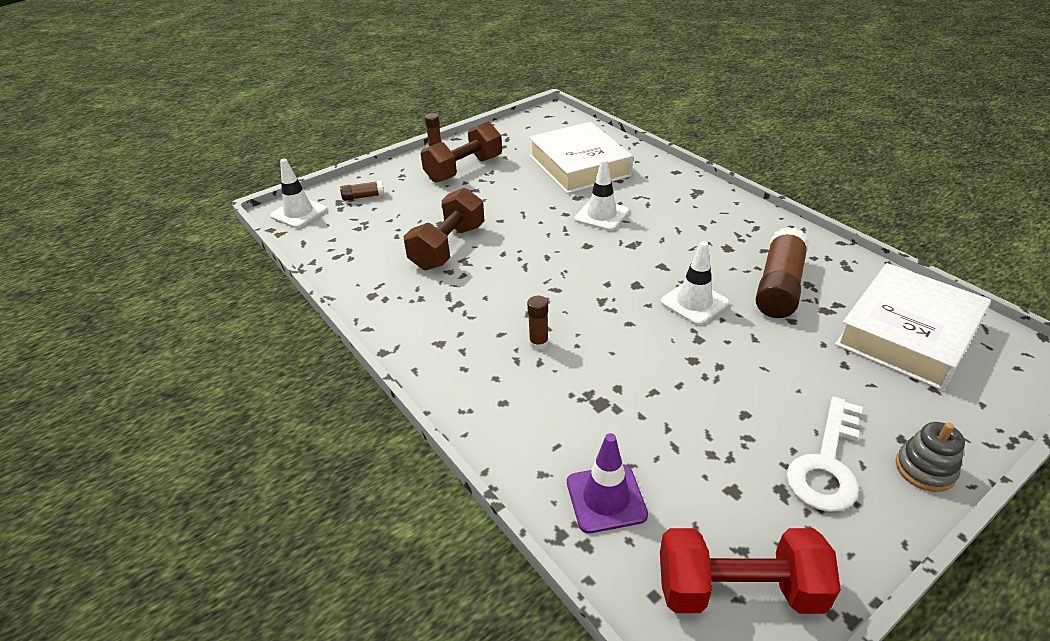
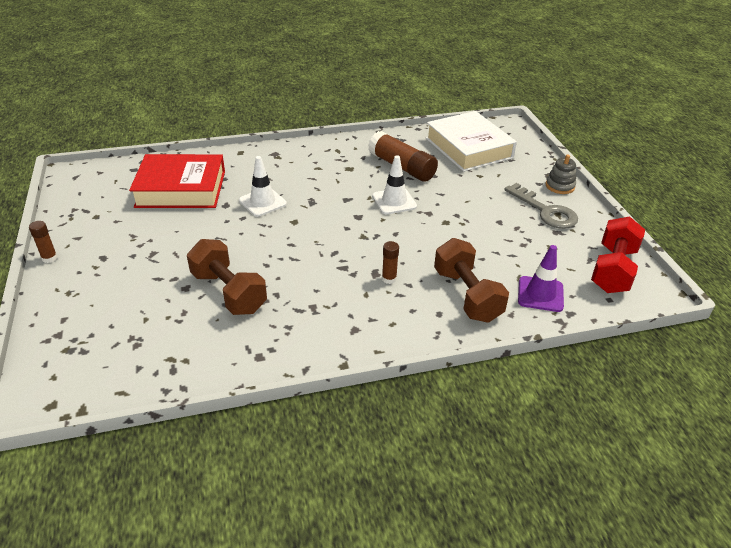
camera: 70 degrees left, 0 degrees up
white traffic cone [270,159,327,228] -> none
brown glue stick [340,181,384,201] -> none
brown dumbbell [421,122,502,183] -> brown dumbbell moved to [434,238,509,323]
white book [529,122,633,194] -> red book [129,154,225,208]
white key [786,396,863,512] -> grey key [504,183,578,229]

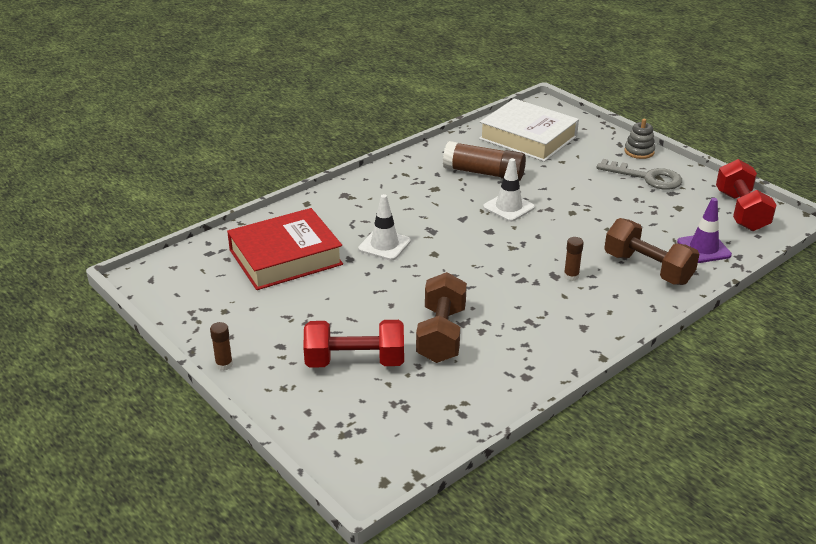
camera: 25 degrees left, 5 degrees down
brown dumbbell [187,239,267,315] -> brown dumbbell turned 75 degrees clockwise [416,272,467,363]
none -> red dumbbell [303,320,404,368]

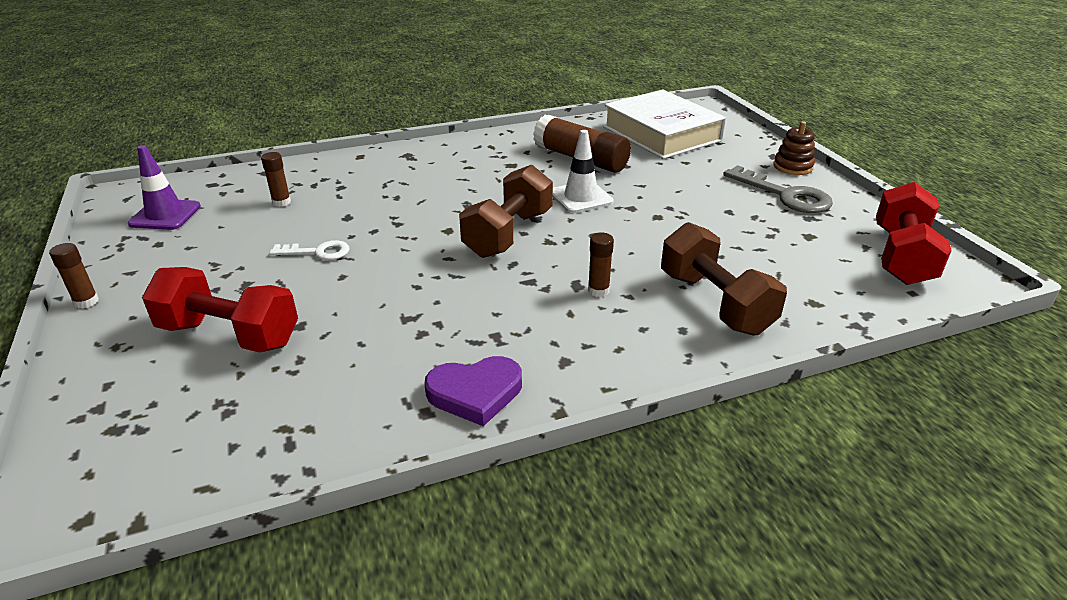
camera: 20 degrees right, 0 degrees up
red book [227,208,343,290] -> brown glue stick [261,152,291,207]
white traffic cone [358,194,411,260] -> none
brown dumbbell [416,272,467,363] -> brown dumbbell moved to [459,164,553,258]
grey stacking toy [624,119,655,159] -> brown stacking toy [773,121,815,175]
purple traffic cone [677,198,732,263] -> purple traffic cone moved to [128,145,201,230]
none -> white key [269,240,349,260]
none -> purple heart [424,356,522,426]

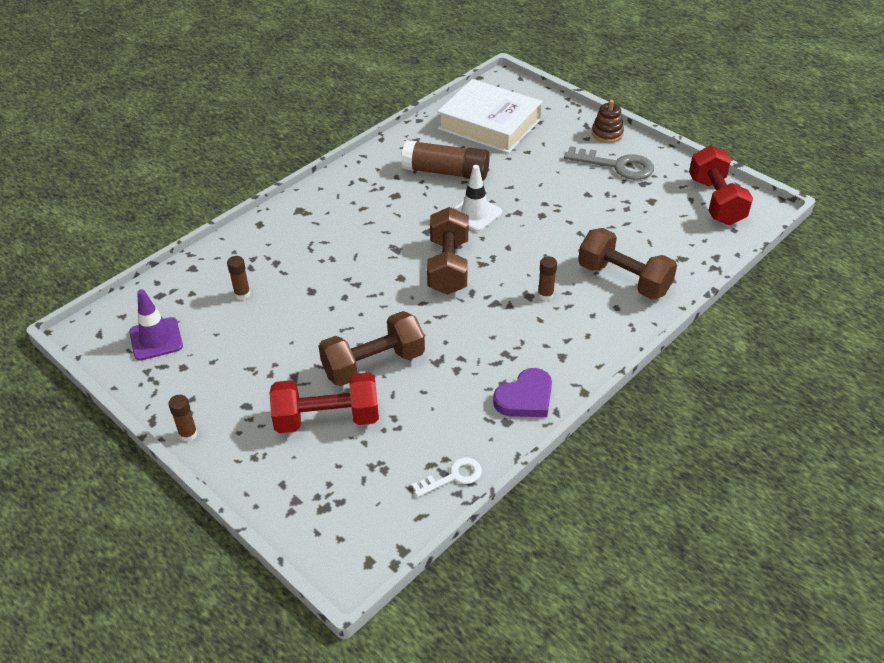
camera: 25 degrees left, 10 degrees up
white key [269,240,349,260] -> white key moved to [412,457,482,497]
none -> brown dumbbell [319,311,425,386]

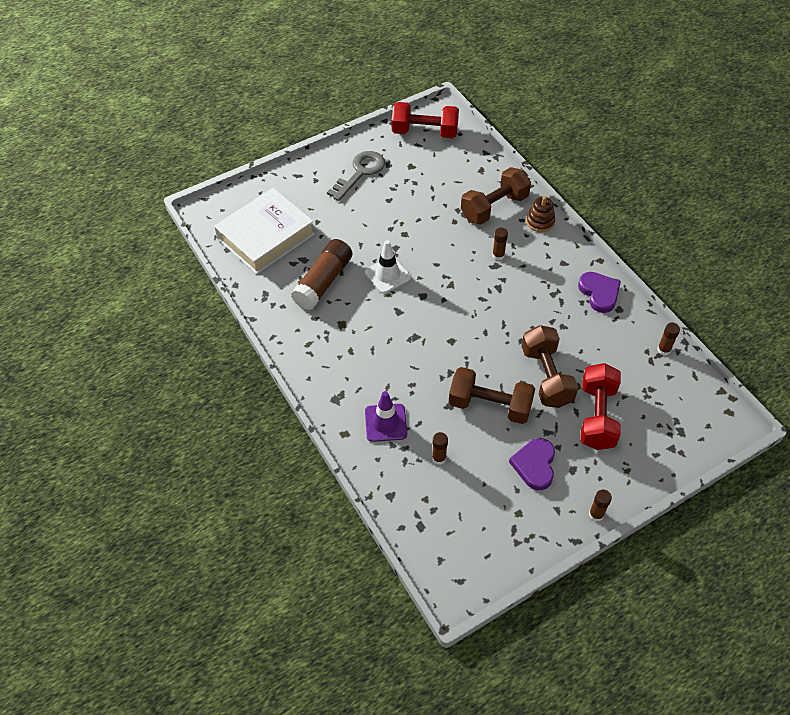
camera: 75 degrees left, 10 degrees up
purple traffic cone [129,289,183,361] -> purple traffic cone moved to [365,391,407,442]
white key [412,457,482,497] -> brown glue stick [657,323,680,355]
brown dumbbell [427,207,469,295] -> brown dumbbell moved to [449,367,535,424]
brown stacking toy [592,100,624,143] -> brown stacking toy moved to [526,196,555,232]
none -> purple heart [509,438,555,490]

